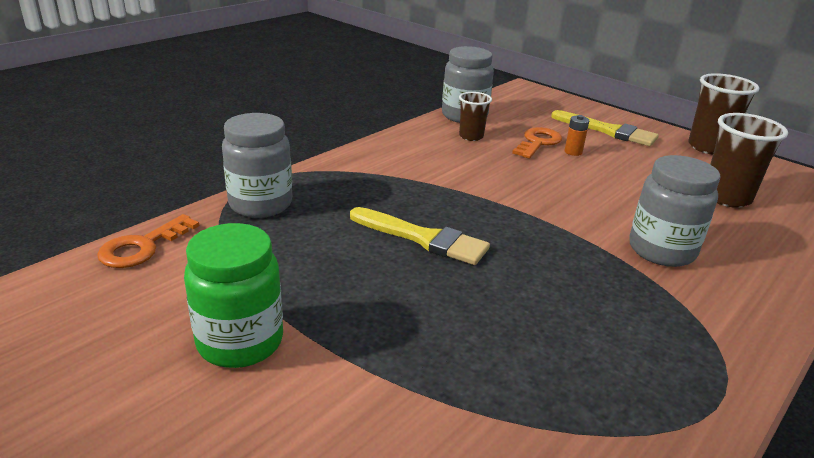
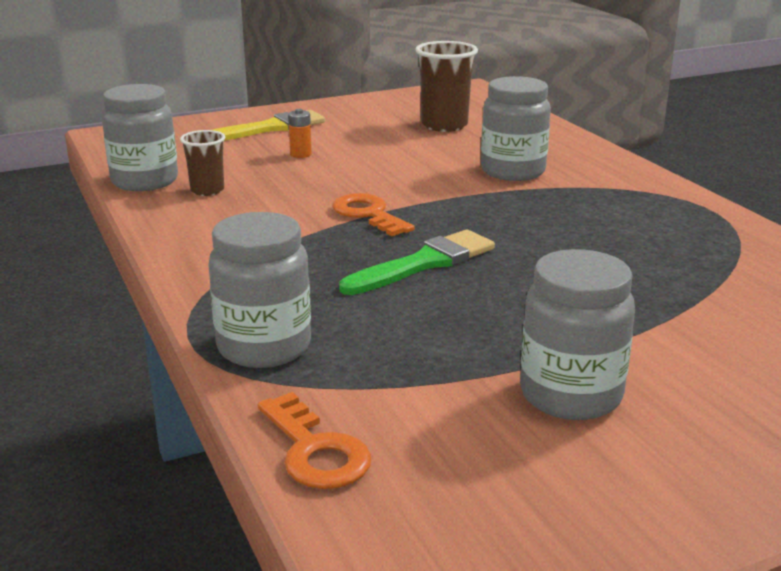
camera: 65 degrees left, 5 degrees down
green jar [184,223,283,368] -> grey jar [520,249,635,420]
yellow brush [350,207,490,265] -> green brush [339,230,495,295]
orange key [512,127,562,159] -> orange key moved to [332,193,415,236]
brown cup [688,73,759,155] -> none

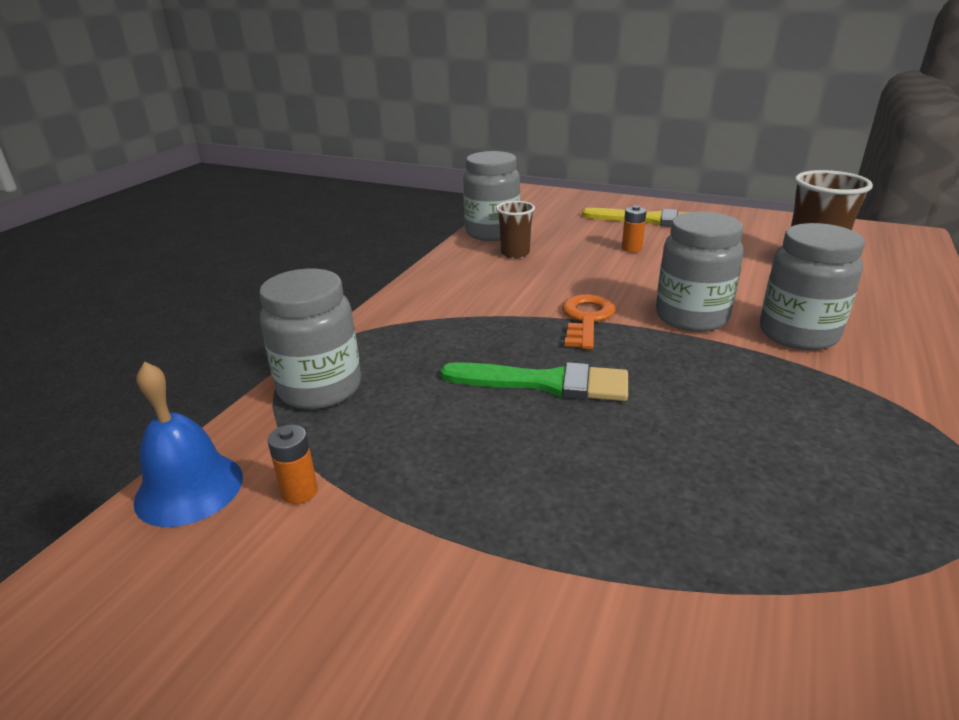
camera: 50 degrees right, 5 degrees up
orange key [258,392,371,489] -> blue bell [134,361,243,527]
grey jar [520,249,635,420] -> grey jar moved to [656,212,744,332]
none -> orange battery [267,425,318,504]

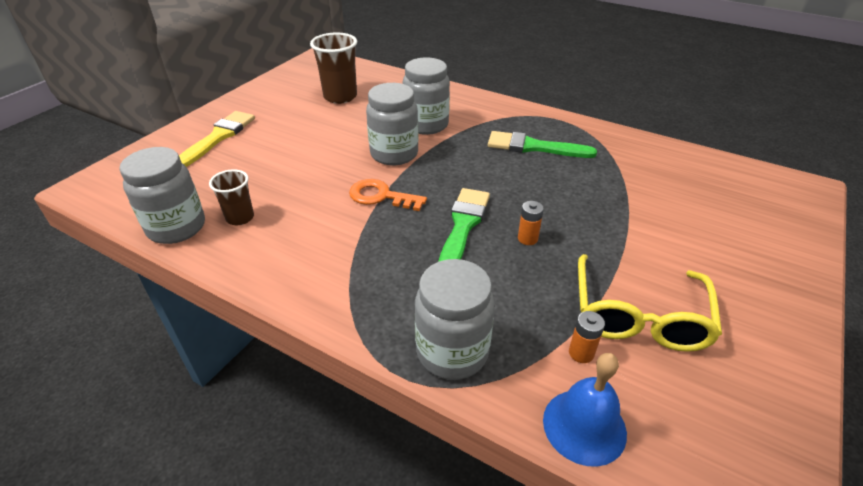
camera: 85 degrees left, 10 degrees up
orange battery [622,205,647,252] -> orange battery moved to [518,201,544,245]
none -> green brush [488,131,597,158]
none -> yellow glasses [578,254,722,352]

